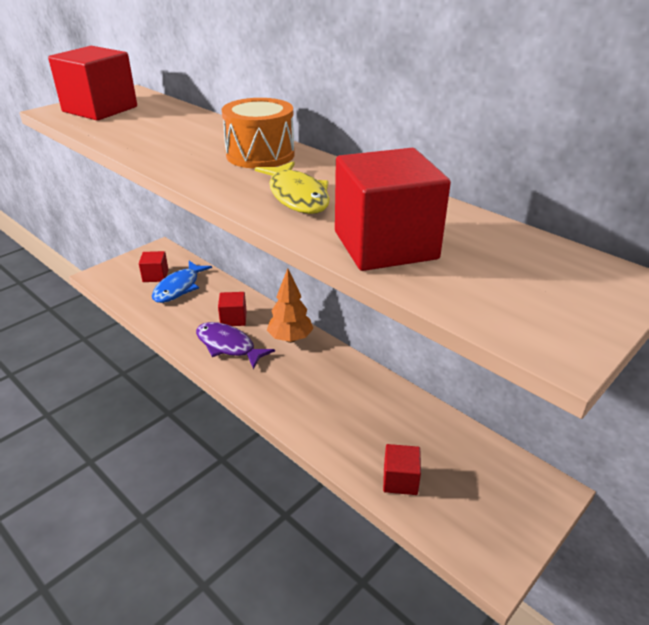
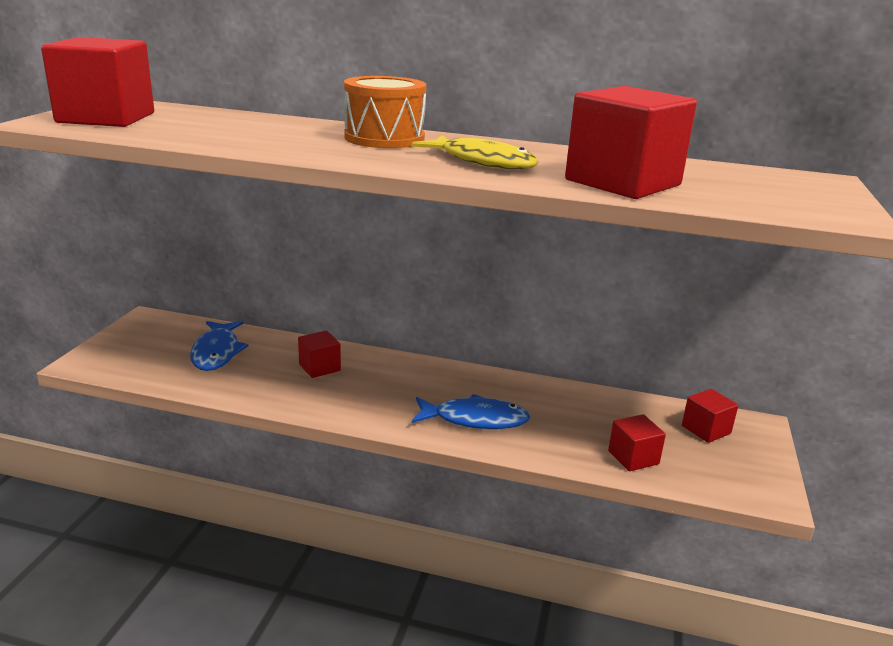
camera: 30 degrees left, 10 degrees down
red cube [139,251,169,282] -> red cube moved to [682,389,738,443]
purple fish [196,322,275,369] -> none
orange tree [267,268,313,343] -> none
none -> blue fish [412,394,531,429]

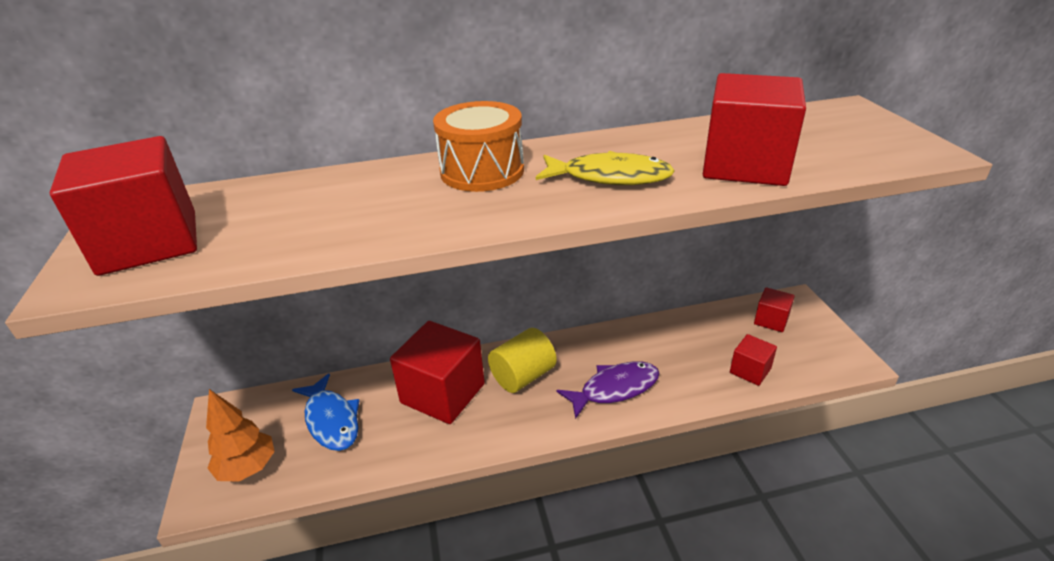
camera: 25 degrees left, 10 degrees up
red cube [298,331,341,378] -> red cube [390,321,485,424], size x1.98
blue fish [412,394,531,429] -> purple fish [557,362,659,419]
none -> orange tree [206,389,275,482]
none -> yellow cylinder [488,328,557,393]

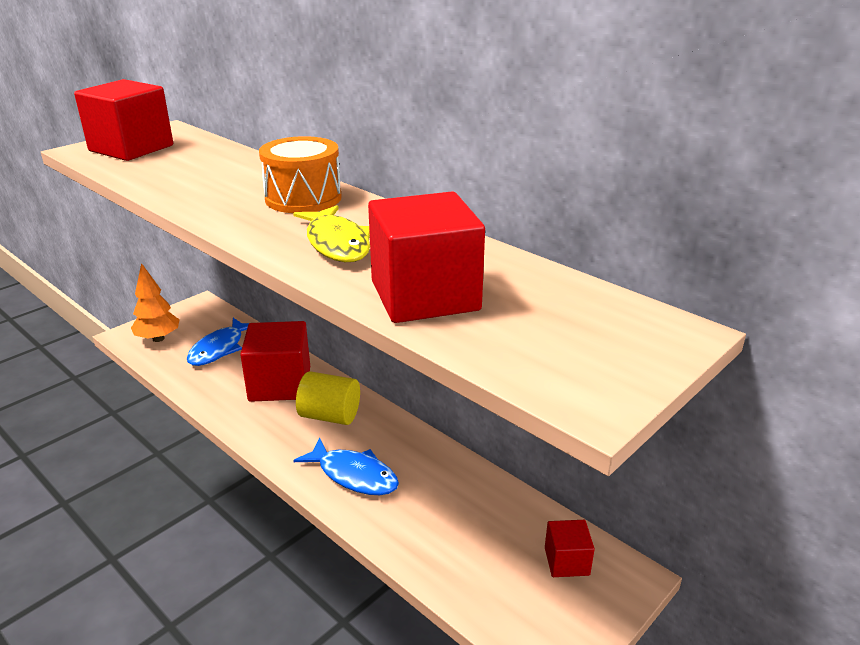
camera: 55 degrees right, 5 degrees down
purple fish [557,362,659,419] -> blue fish [293,438,399,495]
red cube [730,334,777,386] -> none

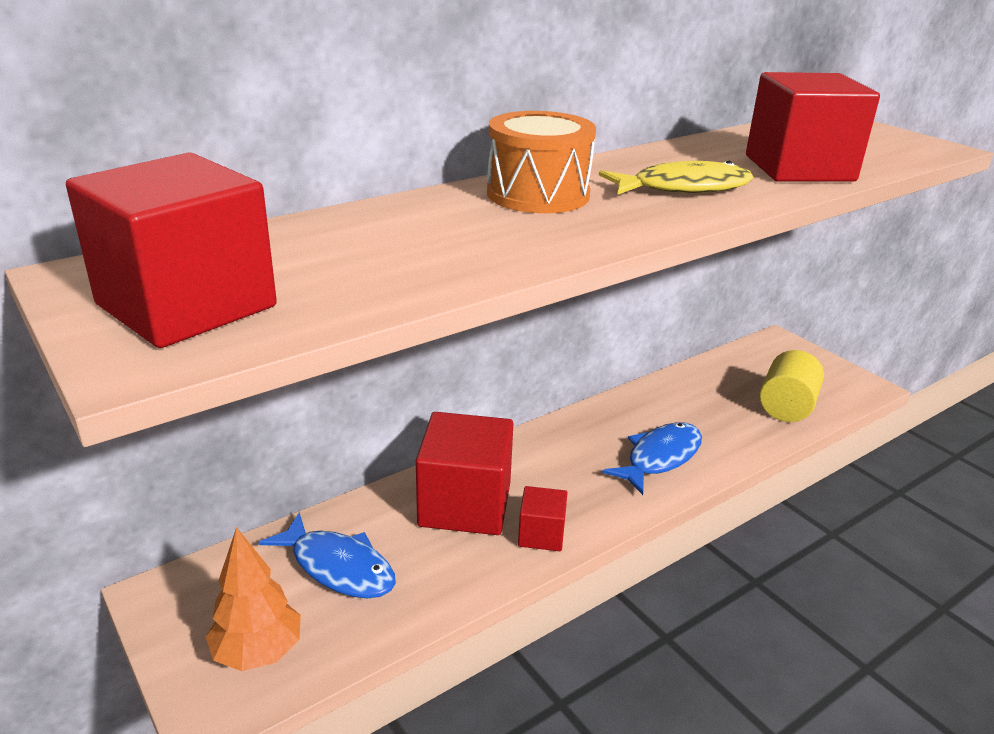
camera: 80 degrees left, 0 degrees up
yellow cylinder [296,371,360,425] -> yellow cylinder moved to [760,350,824,422]
red cube [545,520,595,577] -> red cube moved to [518,486,568,551]

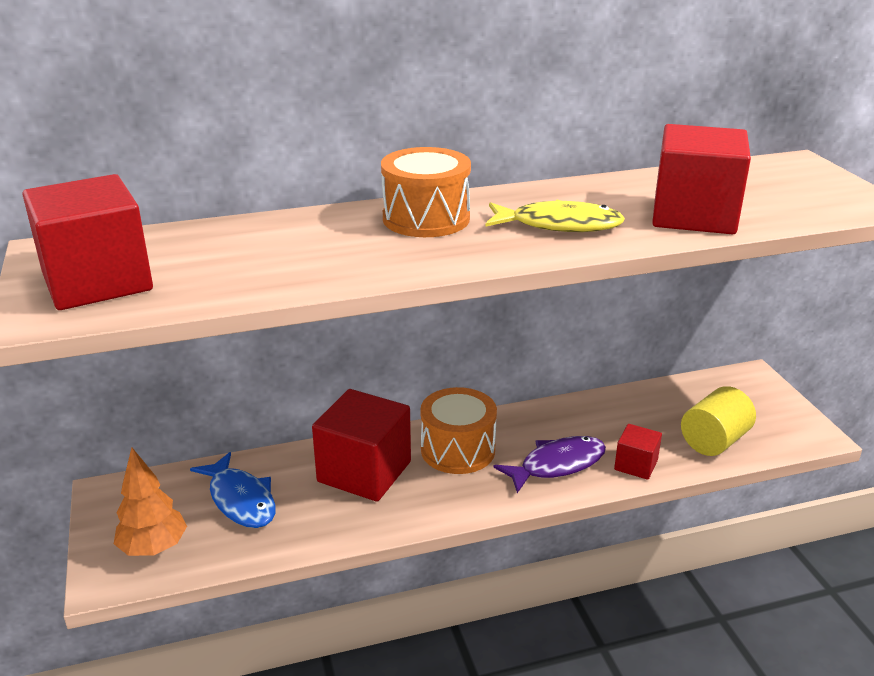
camera: 20 degrees right, 0 degrees up
red cube [518,486,568,551] -> red cube moved to [614,424,662,480]
blue fish [602,422,702,495] -> purple fish [494,436,606,493]
none -> orange drum [420,387,497,474]

